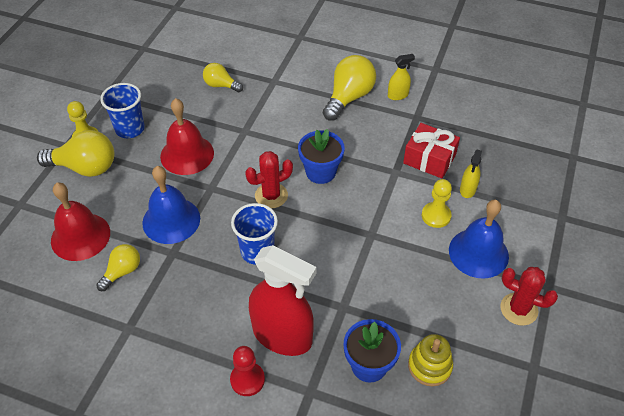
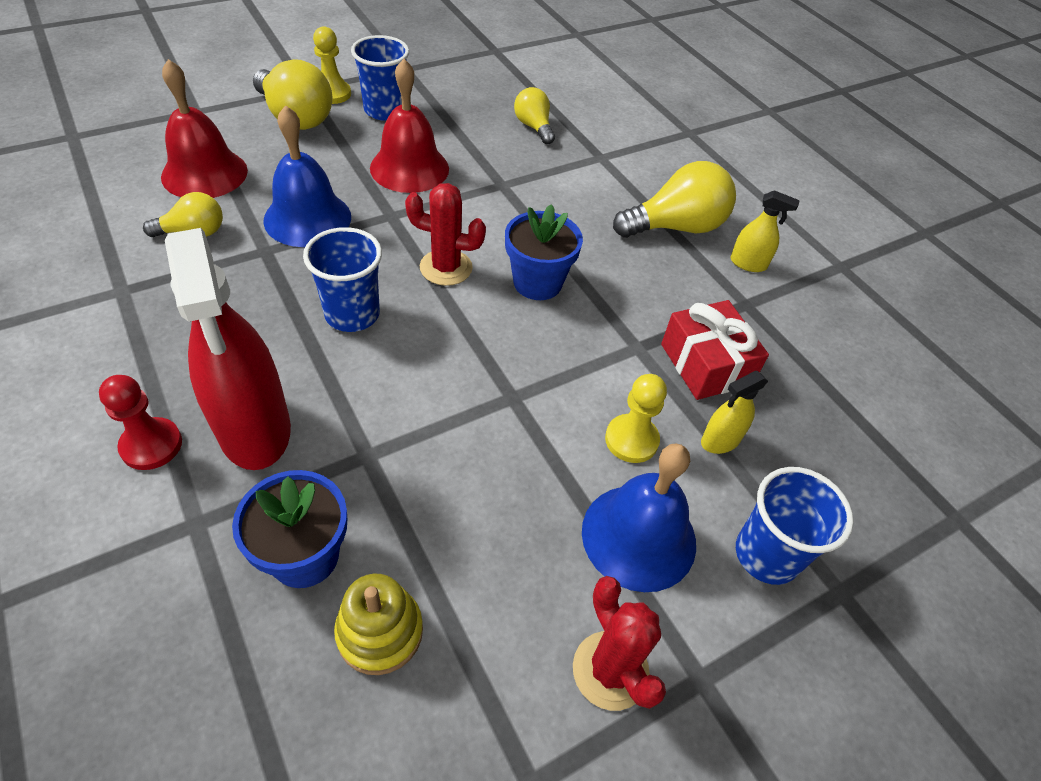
camera: 35 degrees right, 0 degrees up
none -> blue cup [736,467,854,585]

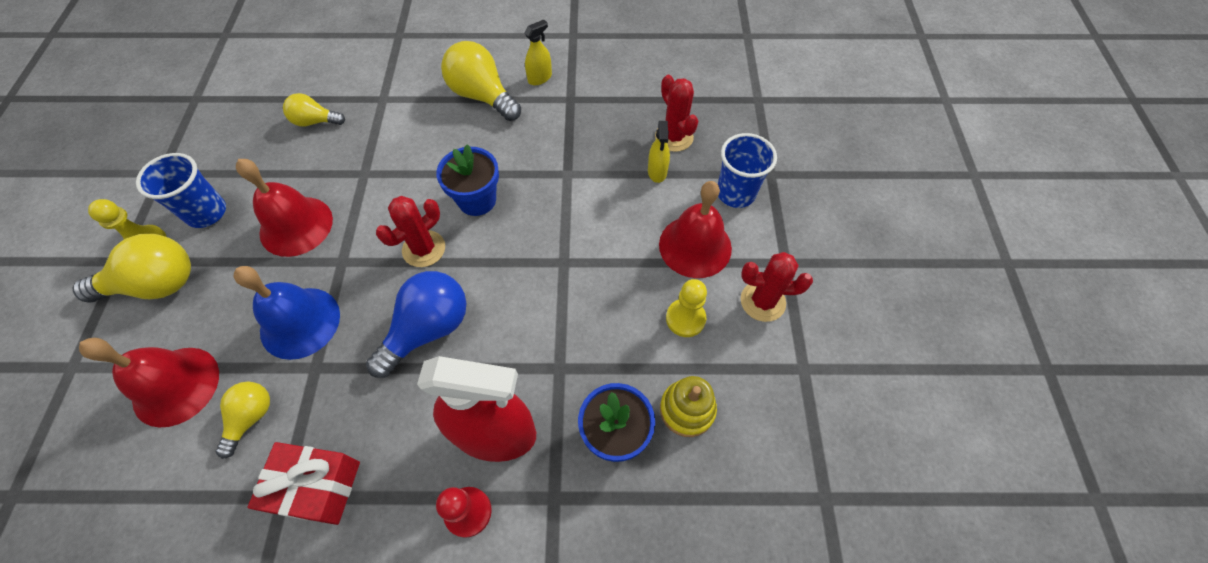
camera: 55 degrees left, 10 degrees up
blue cup [303,227,382,332] -> blue light bulb [366,271,466,378]
blue bell [582,443,696,592] -> red bell [659,181,732,278]
yellow pawn [605,374,667,463] -> yellow pawn moved to [666,279,707,337]
yellow light bulb [613,161,736,238] -> yellow light bulb turned 60 degrees counterclockwise [441,41,521,121]
red gift [661,300,769,400] -> red gift moved to [247,442,360,525]
none -> red cactus [655,75,698,152]

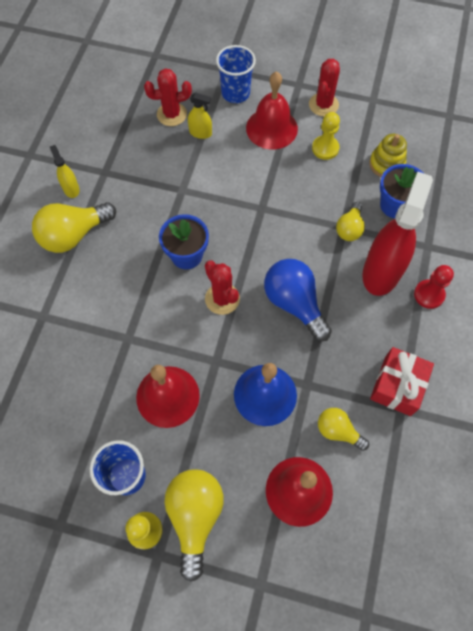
camera: 75 degrees left, 5 degrees up
yellow light bulb [283,93,345,127] -> yellow light bulb moved to [336,202,365,241]

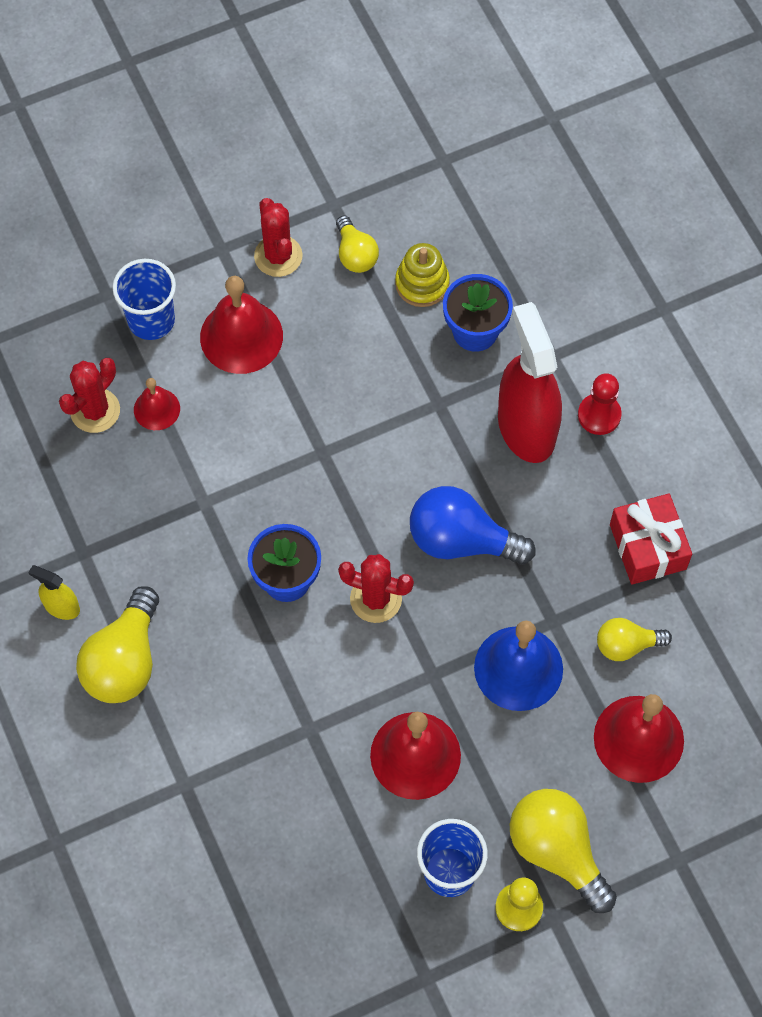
camera: 40 degrees left, 0 degrees up
yellow spray bottle [188,92,212,139] -> red bell [134,378,180,430]
yellow pawn [312,112,340,160] -> none
yellow light bulb [336,202,365,241] -> yellow light bulb moved to [336,215,379,273]

